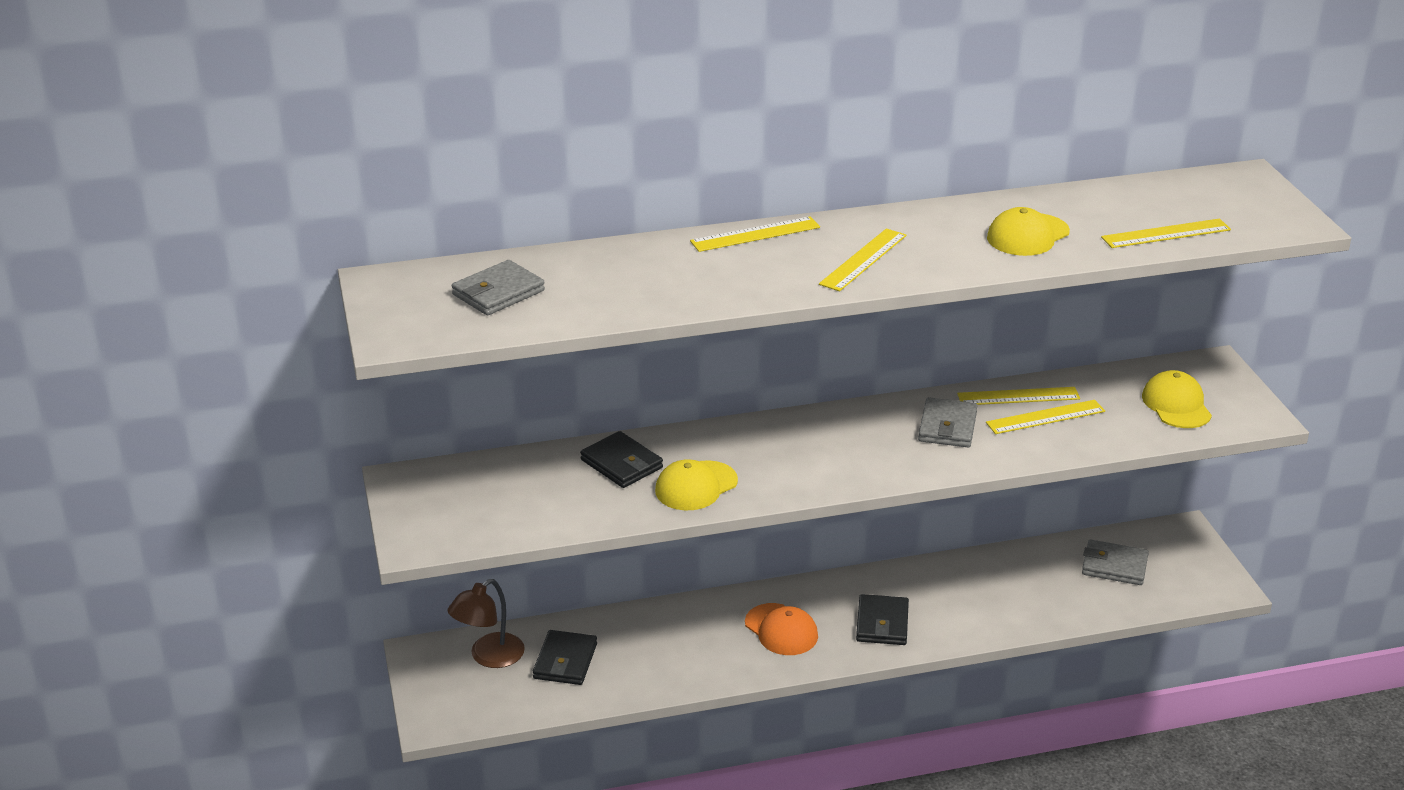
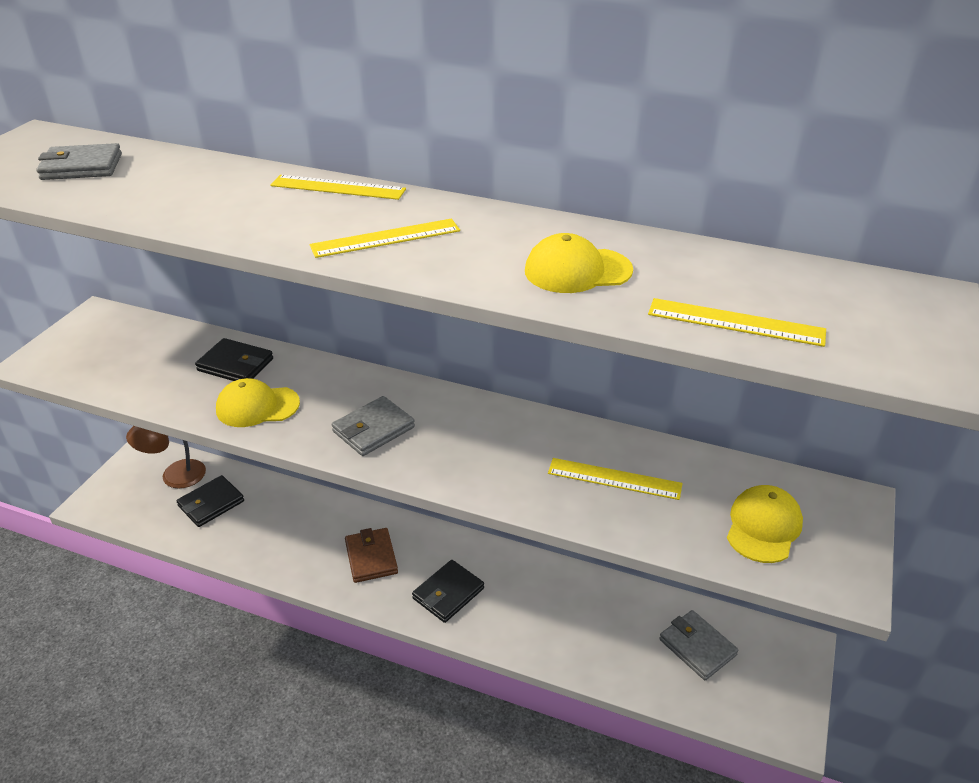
camera: 35 degrees right, 5 degrees up
black wallet [580,431,663,488] -> black wallet turned 60 degrees counterclockwise [195,338,273,381]
orange cap [745,603,818,655] -> brown wallet [345,528,398,583]
grey wallet [918,397,977,447] -> grey wallet moved to [332,396,415,456]
yellow ruler [957,387,1080,405] -> none

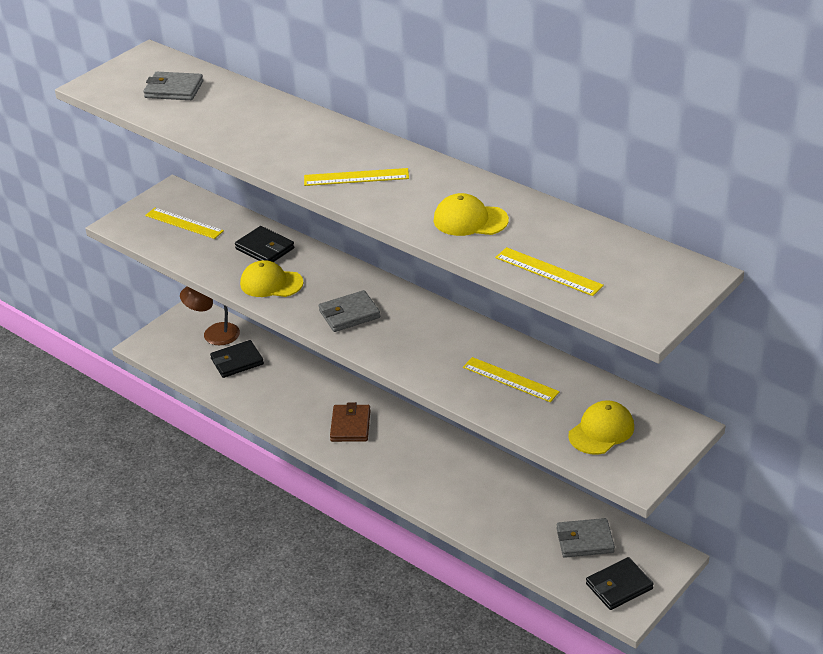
camera: 20 degrees right, 0 degrees up
yellow ruler [270,175,406,200] -> yellow ruler moved to [145,208,224,239]
black wallet [412,560,484,623] -> black wallet moved to [586,557,654,610]
grey wallet [659,610,738,680] -> grey wallet turned 75 degrees counterclockwise [556,518,615,558]

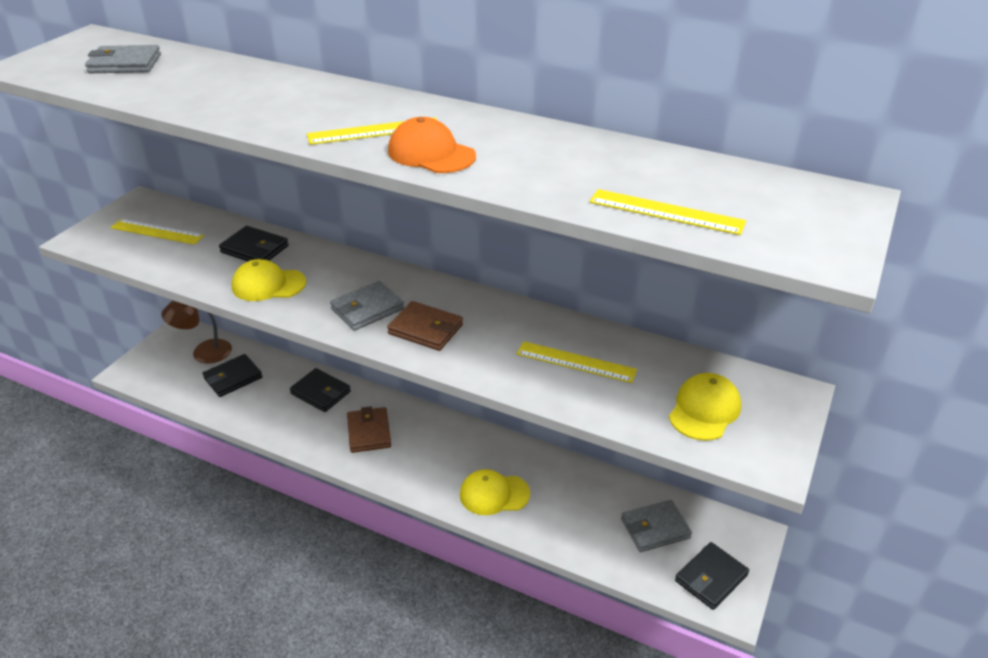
camera: 15 degrees left, 0 degrees up
yellow cap [434,193,509,236] -> yellow cap moved to [460,469,530,515]
none -> black wallet [290,368,351,412]
none -> brown wallet [387,301,463,351]
none -> orange cap [388,117,476,173]

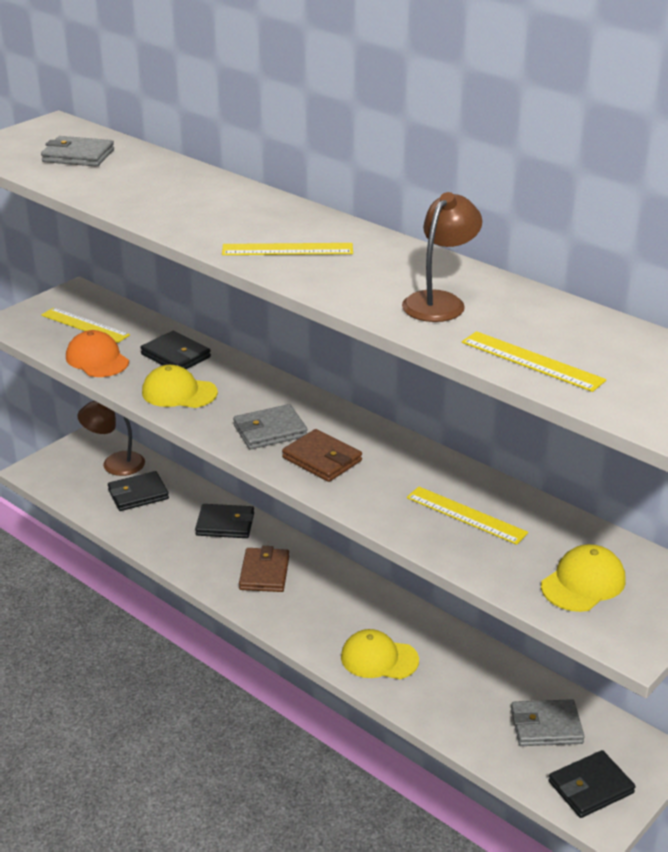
camera: 15 degrees right, 5 degrees down
black wallet [290,368,351,412] -> black wallet turned 45 degrees counterclockwise [195,504,254,538]
orange cap [388,117,476,173] -> orange cap moved to [66,330,129,377]
none -> brown lamp [402,192,482,322]

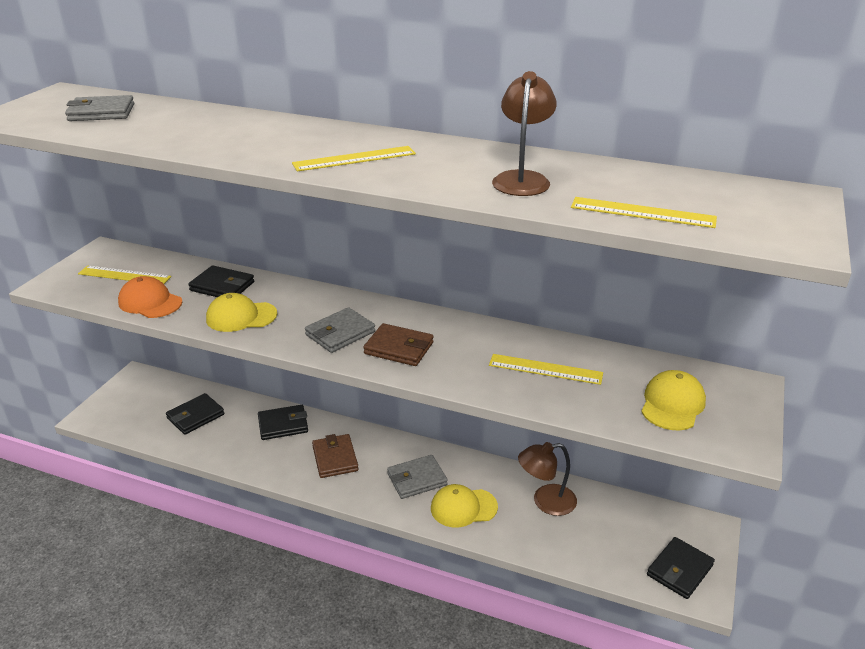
camera: 20 degrees left, 0 degrees up
brown lamp [77,401,145,476] -> brown lamp moved to [518,442,577,516]
grey wallet [511,699,585,746] -> grey wallet moved to [387,455,448,499]

